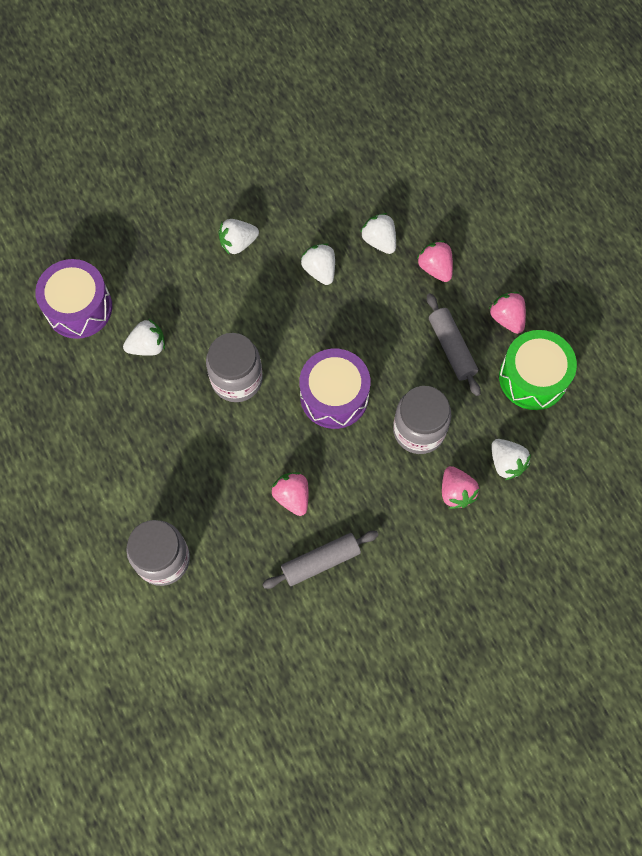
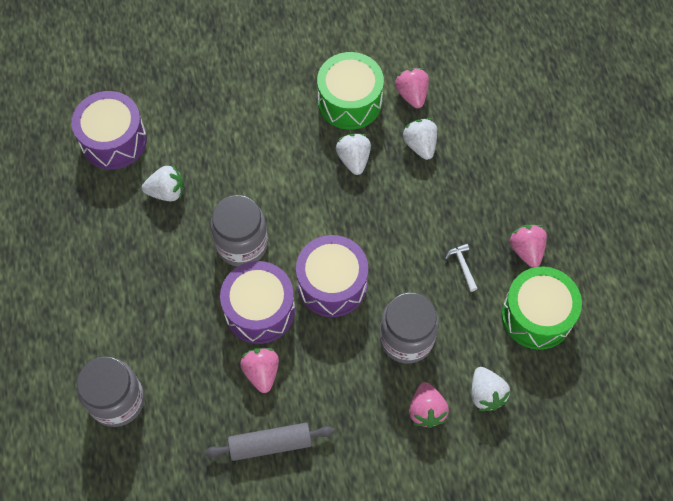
camera: 15 degrees right, 5 degrees down
white strawberry [219,219,259,255] -> none
pink strawberry [417,241,453,282] -> pink strawberry moved to [395,68,429,108]
grey rolling pin [427,293,481,396] -> white hammer [445,243,478,292]
none -> purple drum [220,261,295,344]
none -> green drum [317,52,384,130]

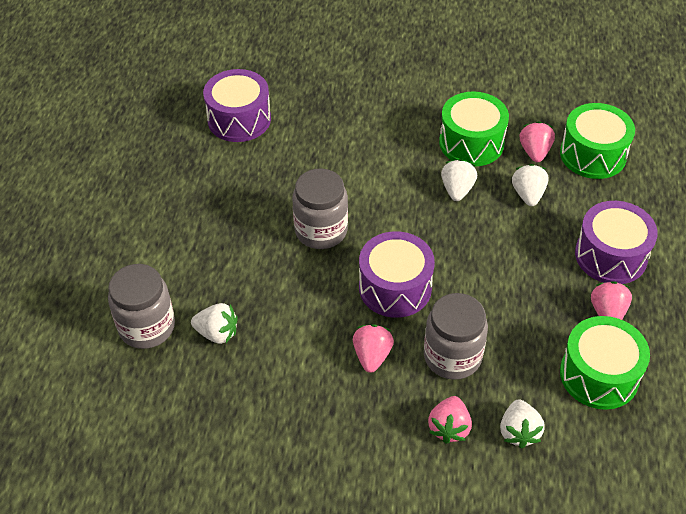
camera: 20 degrees right, 15 degrees down
white strawberry [142,165,184,201] -> white strawberry moved to [191,303,238,344]
grey rolling pin [205,423,335,461] -> none
purple drum [220,261,295,344] -> purple drum moved to [575,201,658,284]
pink strawberry [240,347,279,393] -> pink strawberry moved to [353,324,394,373]
white hammer [445,243,478,292] -> none
none -> green drum [560,103,635,179]

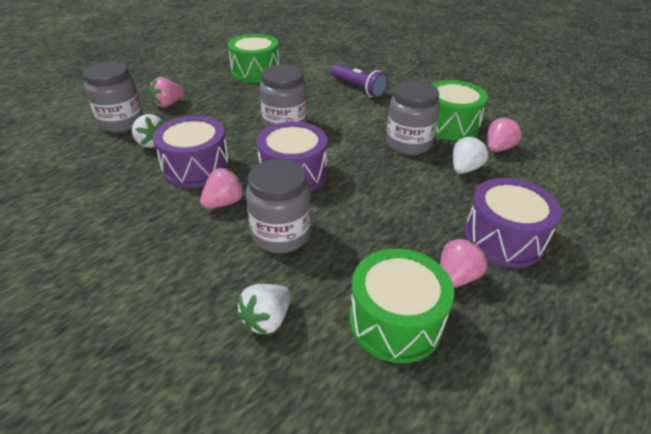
camera: 35 degrees right, 10 degrees down
purple drum [203,69,271,142] -> purple drum moved to [153,116,230,188]
pink strawberry [428,396,472,444] -> pink strawberry moved to [150,77,185,107]
white strawberry [441,159,477,201] -> grey jar [386,81,440,155]
green drum [560,103,635,179] -> green drum moved to [228,34,279,83]
none -> purple flashlight [331,64,389,98]

